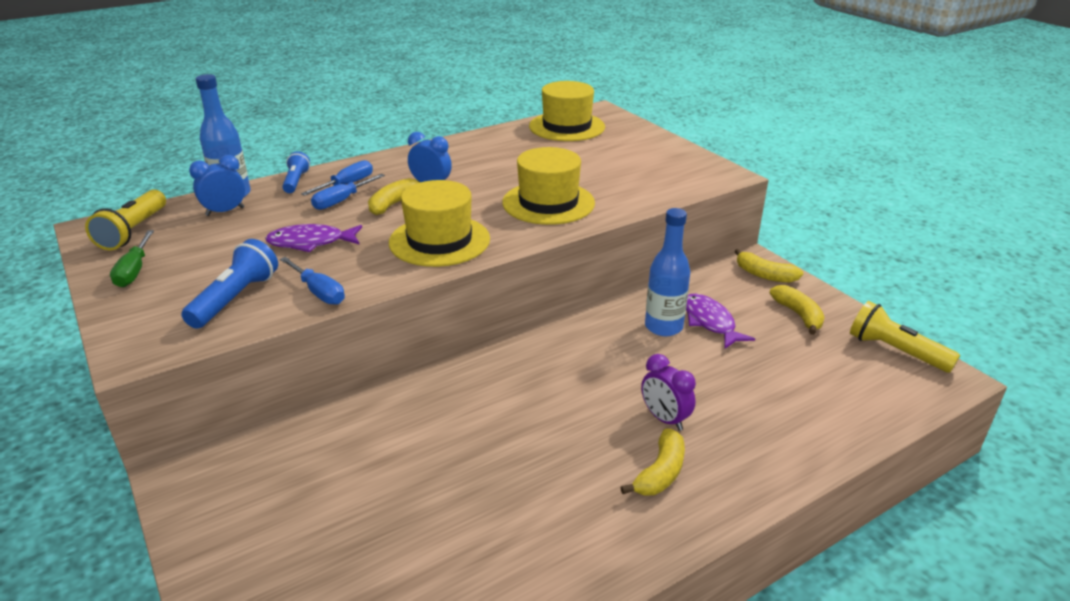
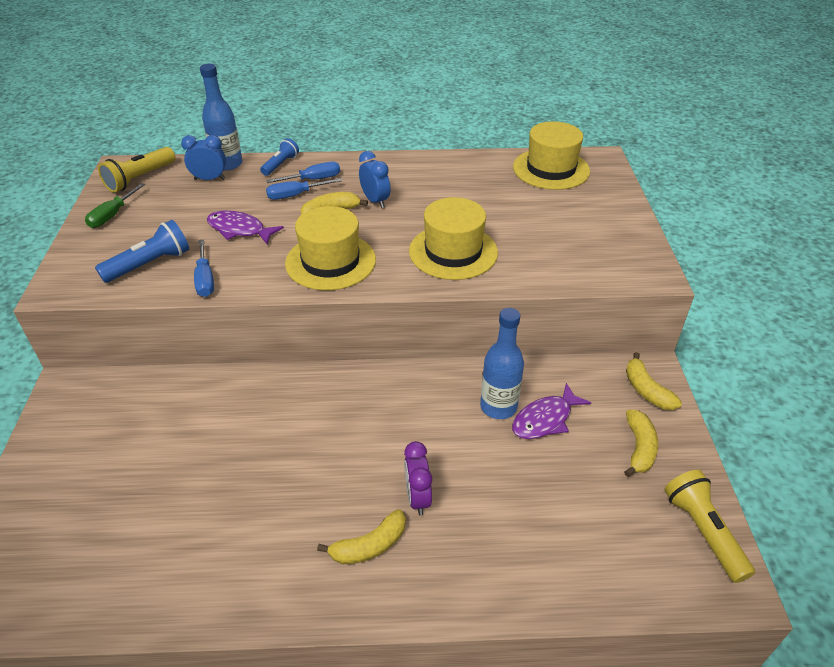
camera: 30 degrees right, 10 degrees up
purple fish [686,294,755,349] -> purple fish turned 135 degrees counterclockwise [512,383,591,439]

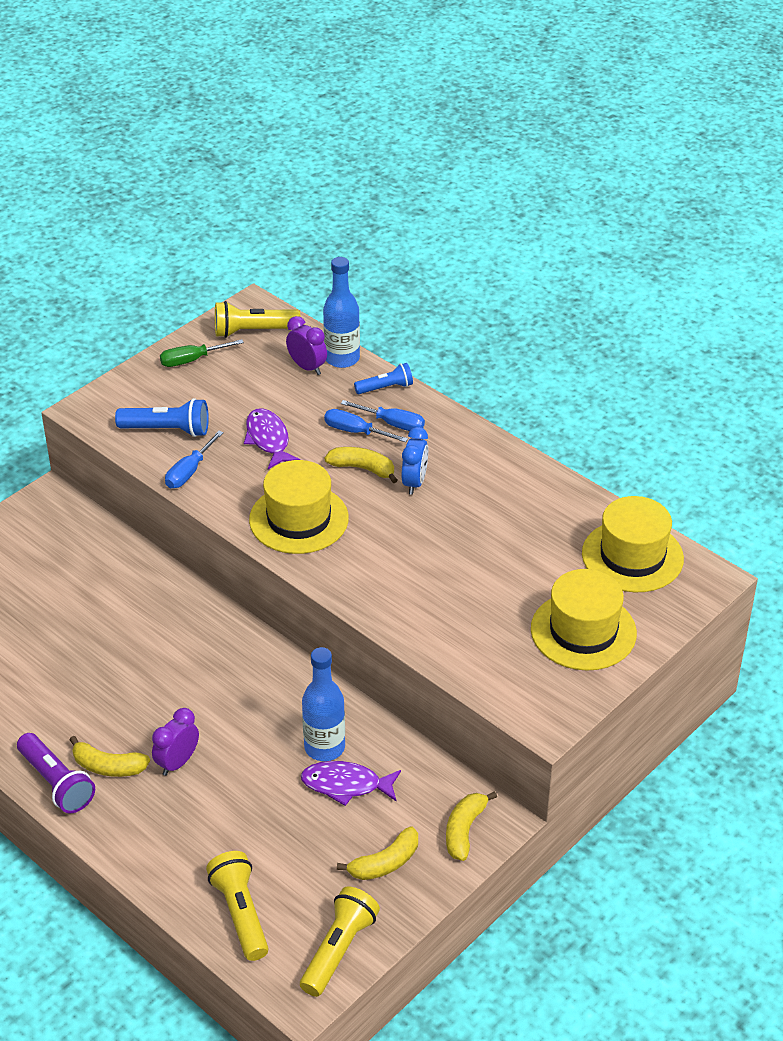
camera: 45 degrees right, 0 degrees up
blue clock [181,135,226,180] -> purple clock [286,316,327,375]
yellow hat [409,197,498,280] -> yellow hat moved to [531,569,637,671]
none -> purple flashlight [17,733,95,813]
none -> yellow flashlight [206,851,269,961]

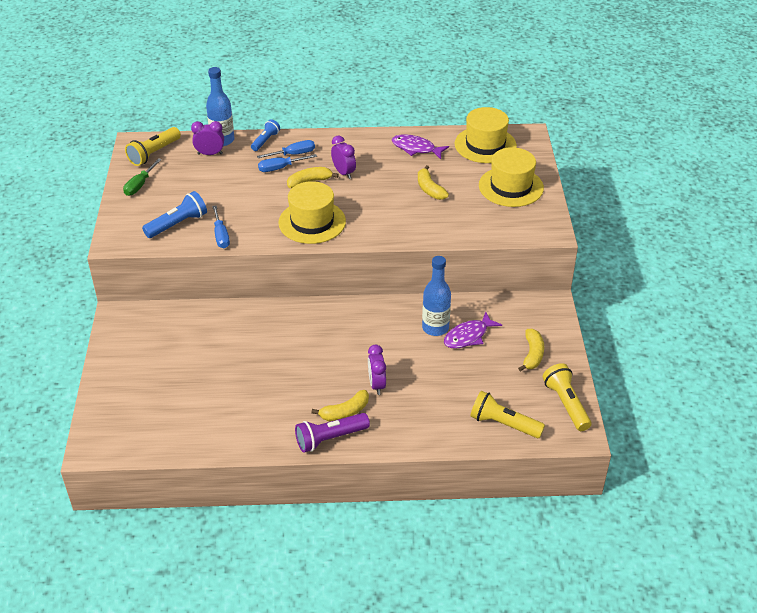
camera: 45 degrees left, 0 degrees up
purple flashlight [17,733,95,813] -> purple flashlight turned 150 degrees clockwise [295,413,370,453]
purple fish [244,408,300,469] -> purple fish moved to [392,134,449,159]
blue clock [402,427,428,495] -> purple clock [331,135,356,179]
yellow banana [446,791,497,861] -> yellow banana moved to [418,165,449,200]

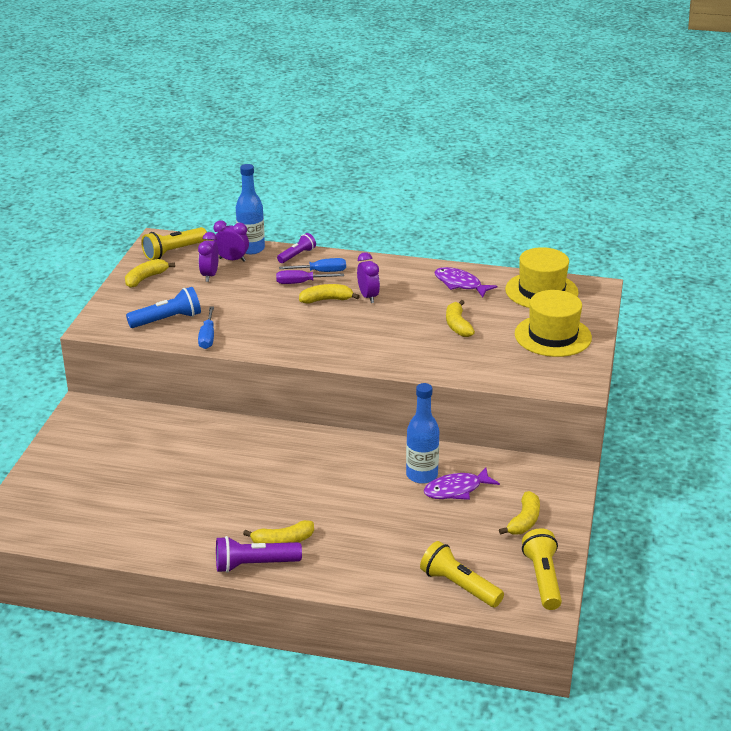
camera: 15 degrees right, 10 degrees down
green screwdriver [123,158,162,196] -> yellow banana [125,259,175,288]
blue flashlight [251,119,280,151] -> purple flashlight [277,233,316,263]
blue screwdriver [258,154,317,172] -> purple screwdriver [276,270,344,284]
yellow hat [278,181,346,244] -> none
purple clock [368,345,386,395] -> purple clock moved to [198,232,219,282]

